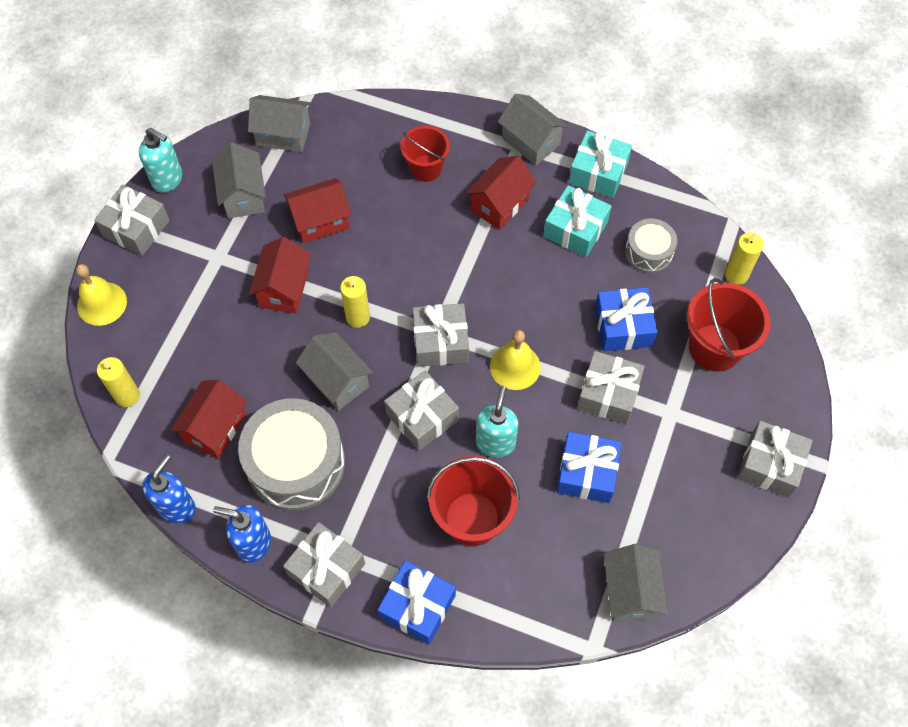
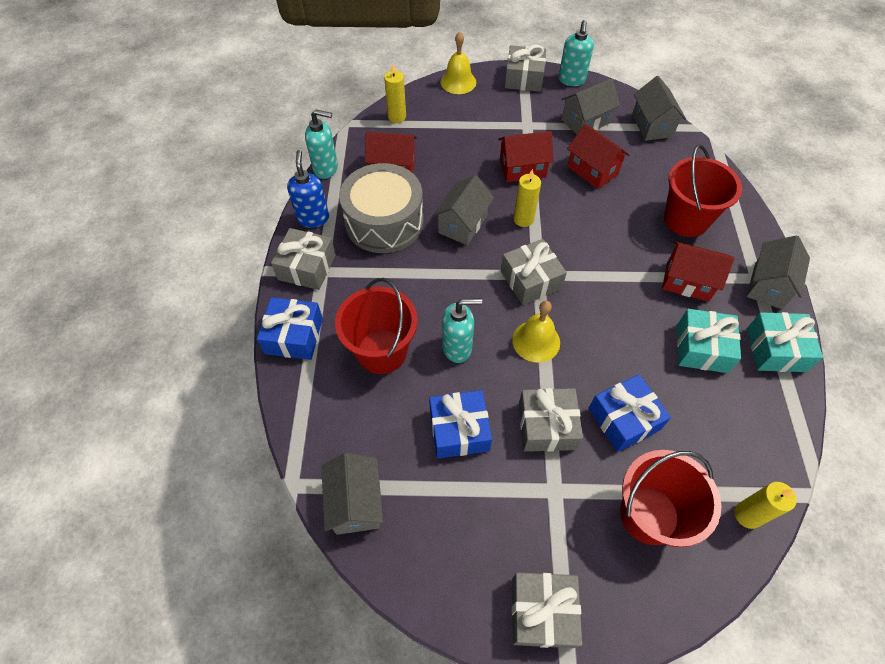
camera: 70 degrees right, 5 degrees down
blue soap dispenser [142,455,196,523] -> turquoise soap dispenser [305,109,338,179]
grey gift [384,370,459,451] -> none
red bucket [401,126,450,182] -> red bucket [664,145,742,237], size x1.52
grey house [604,544,668,622] -> grey house turned 75 degrees counterclockwise [321,453,383,535]
grey drum [625,218,677,273] -> none

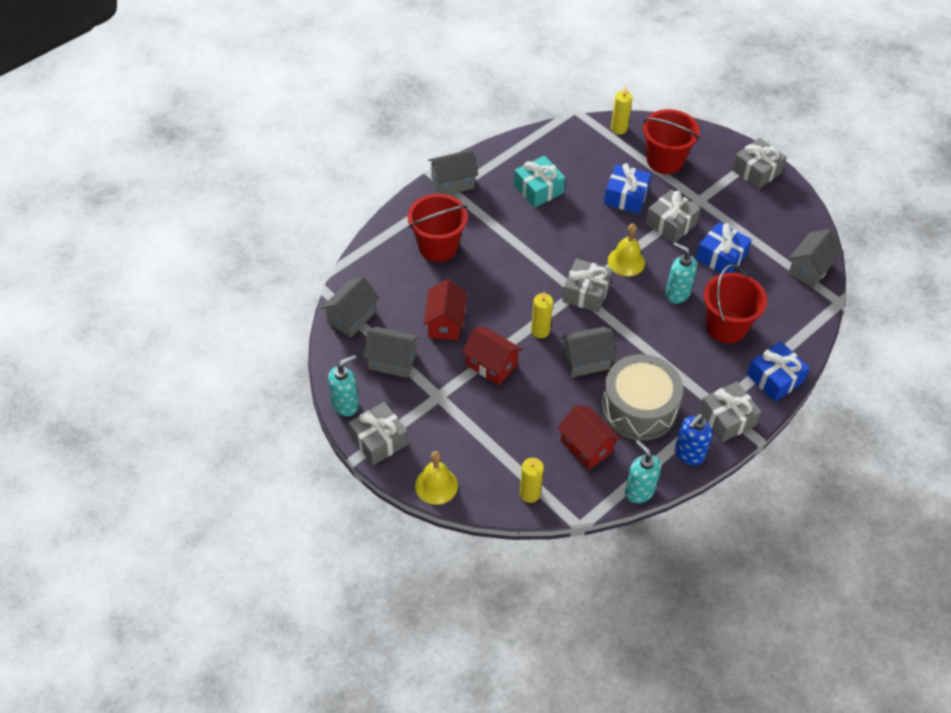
camera: 135 degrees left, 5 degrees down
red house [662,241,734,302] -> none
turquoise gift [747,312,823,372] -> none

